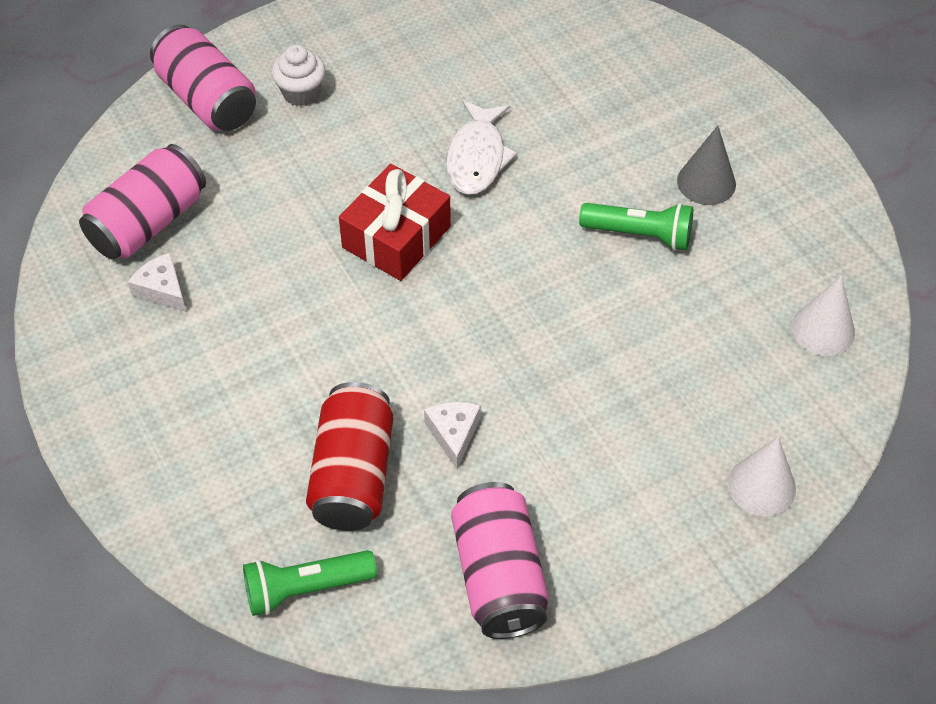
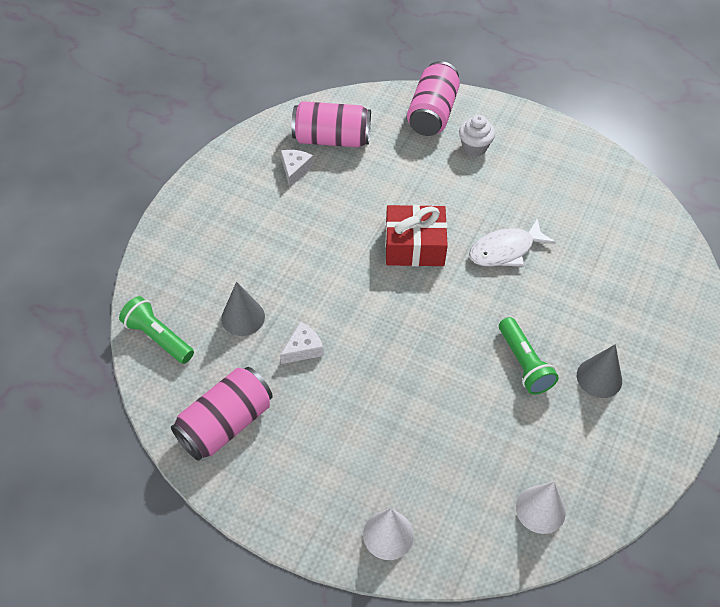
camera: 55 degrees right, 0 degrees up
red can [306,382,393,531] -> grey cone [221,282,265,336]

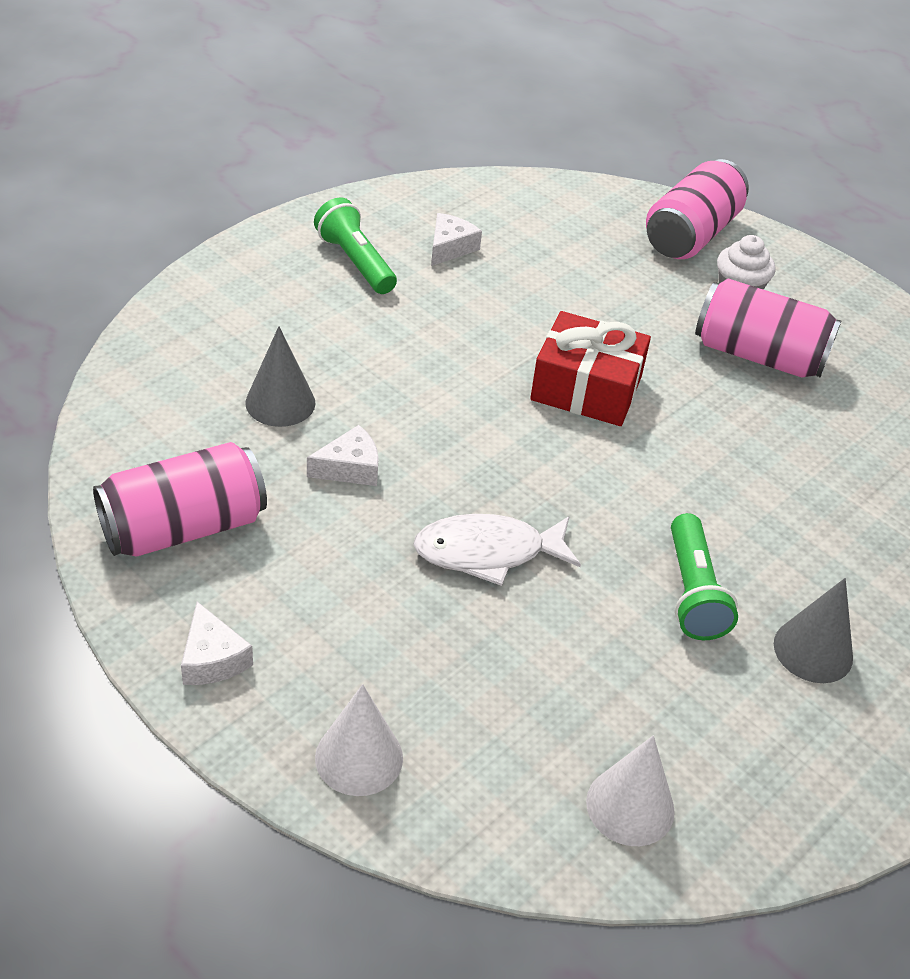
camera: 15 degrees right, 10 degrees down
green flashlight [119,296,194,364] -> green flashlight moved to [314,198,397,294]
pink can [292,101,371,147] -> pink can moved to [695,278,842,378]
white fish [469,218,556,267] -> white fish moved to [413,514,581,586]
none -> white cheese [181,602,253,685]

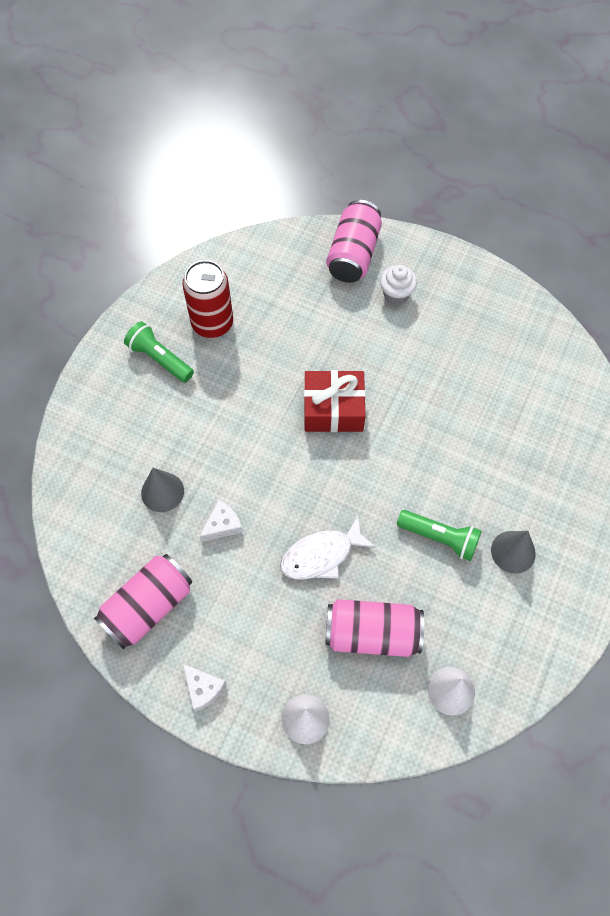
camera: 15 degrees left, 20 degrees up
white cheese [431,213,482,266] -> red can [182,260,233,338]
green flashlight [671,513,738,640] -> green flashlight turned 45 degrees counterclockwise [397,510,481,561]
pink can [695,278,842,378] -> pink can moved to [325,599,424,657]

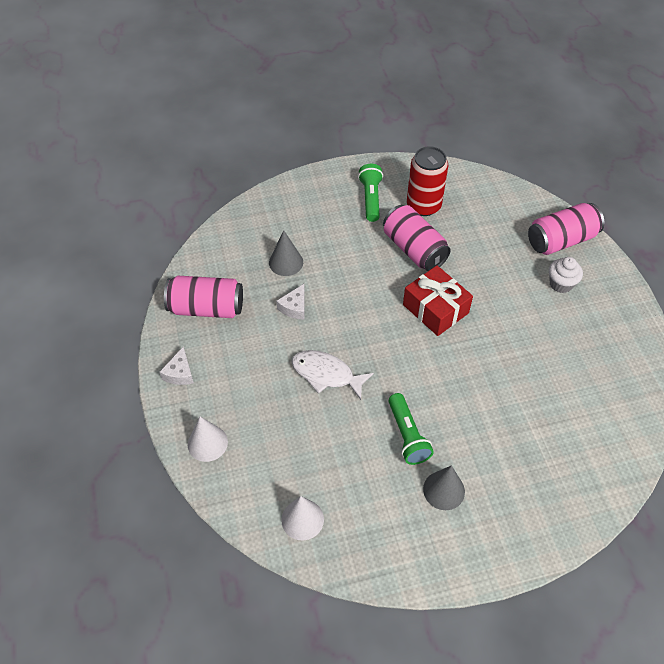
camera: 50 degrees right, 10 degrees down
white cheese [199,500,243,542] -> white cheese turned 105 degrees clockwise [276,284,305,320]
pink can [325,599,424,657] -> pink can moved to [383,205,451,271]

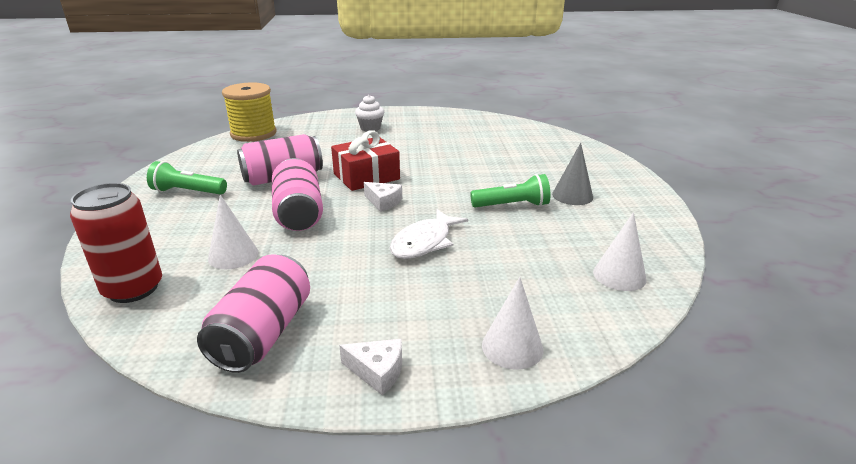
camera: 80 degrees left, 25 degrees down
grey cone [269,230,303,276] -> white cone [208,195,259,269]
white cheese [276,284,305,320] -> white cheese moved to [364,182,402,212]
red can [407,146,448,216] -> red can moved to [70,183,162,303]
pink can [528,203,604,255] -> pink can moved to [272,158,323,231]
none -> yellow spool [222,82,277,142]

